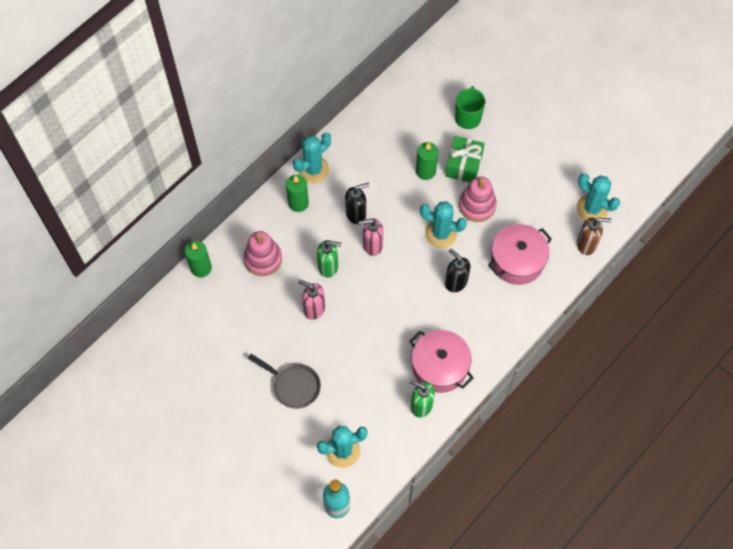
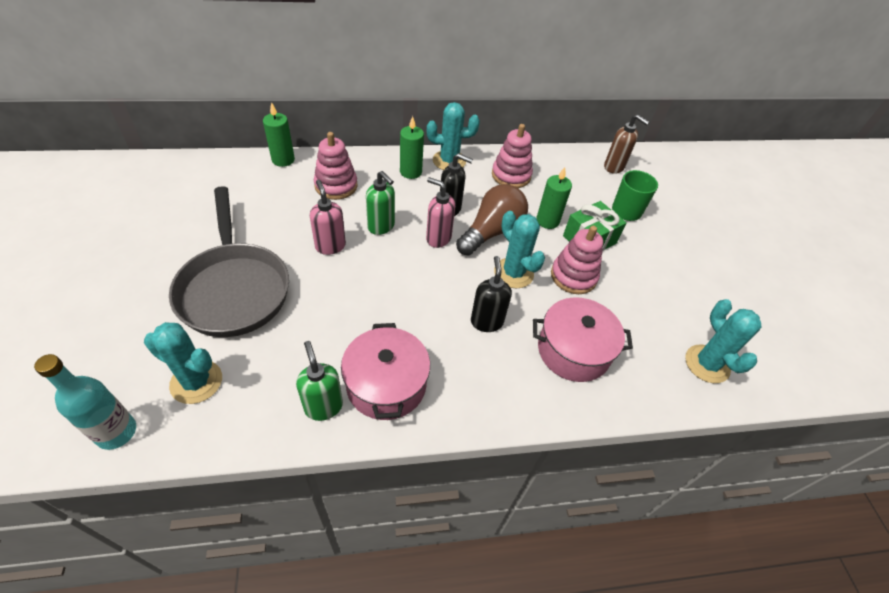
camera: 35 degrees right, 15 degrees down
grey pan [248,354,321,409] -> grey pan [169,186,289,337], size x1.84
brown soap dispenser [577,218,611,255] -> brown soap dispenser moved to [604,115,649,174]
none -> brown light bulb [456,184,528,256]
none -> pink stacking toy [492,124,533,188]

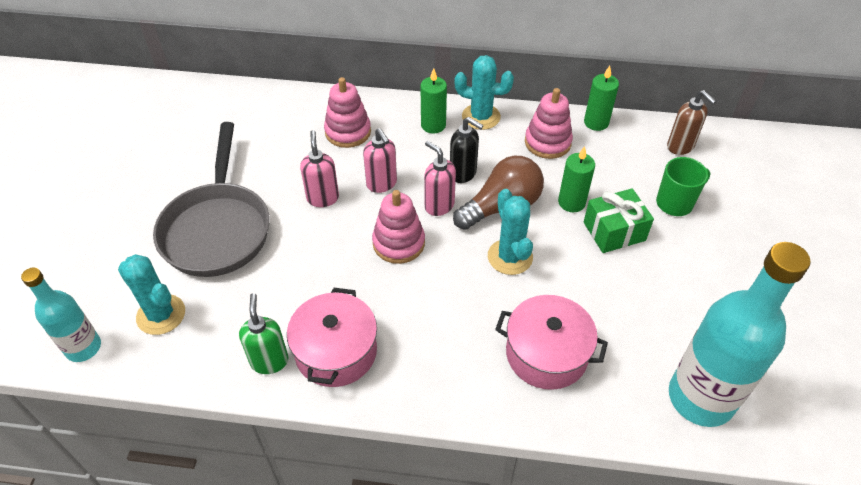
camera: 20 degrees right, 0 degrees up
green candle [263,102,295,167] -> green candle moved to [584,66,619,131]
green soap dispenser [366,171,395,235] -> pink soap dispenser [363,128,397,193]
black soap dispenser [471,256,512,332] -> none
pink stacking toy [551,226,603,294] -> pink stacking toy moved to [372,190,425,264]
turquoise cactus [685,299,762,383] -> turquoise bottle [669,242,811,427]

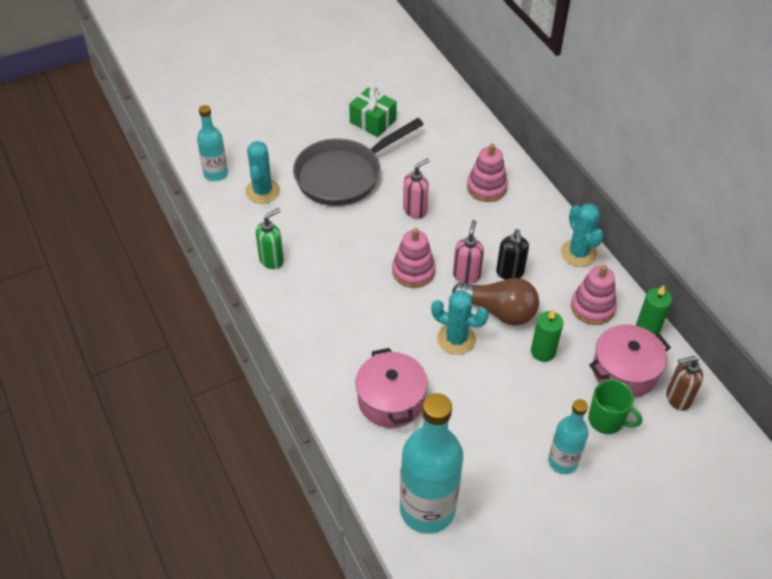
camera: 55 degrees right, 0 degrees up
pink pot [287,288,377,387] -> pink pot moved to [589,324,671,398]
pink soap dispenser [363,128,397,193] -> none
green candle [420,68,447,133] -> none
turquoise cactus [488,189,533,275] -> turquoise cactus turned 75 degrees clockwise [431,290,489,355]
green gift [584,188,654,253] -> green gift moved to [349,87,397,137]
brown soap dispenser [667,90,716,155] -> brown soap dispenser turned 60 degrees clockwise [666,356,703,411]
none -> turquoise bottle [548,399,589,474]

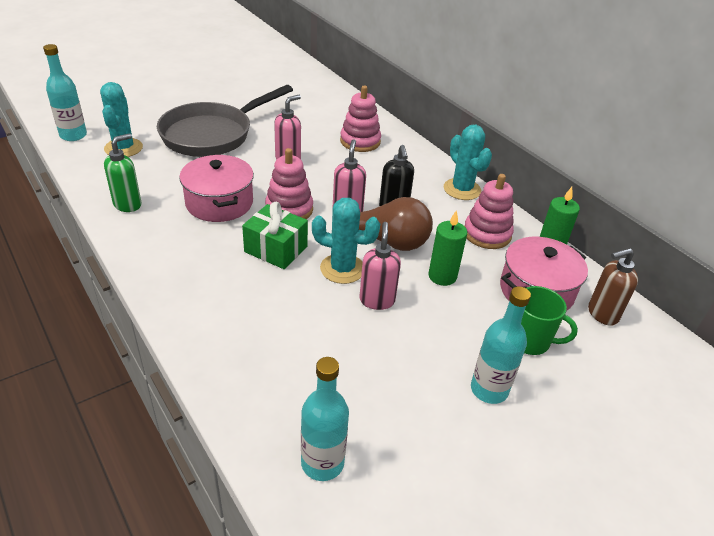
camera: 10 degrees left, 10 degrees down
green gift [349,87,397,137] -> green gift moved to [242,202,308,269]
pink pot [355,348,428,428] -> pink pot moved to [179,155,254,222]
turquoise bottle [400,393,463,534] -> turquoise bottle [301,357,349,481], size x0.56
none -> pink soap dispenser [359,222,401,310]

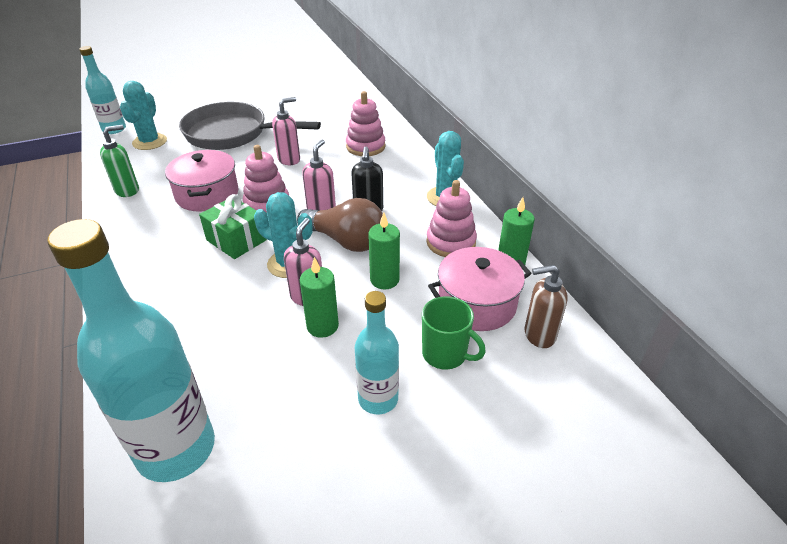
camera: 15 degrees right, 0 degrees up
grey pan [157,85,293,157] -> grey pan turned 45 degrees clockwise [179,102,321,150]
turquoise bottle [301,357,349,481] -> turquoise bottle [47,219,215,482], size x1.78
none -> green candle [300,257,339,338]

